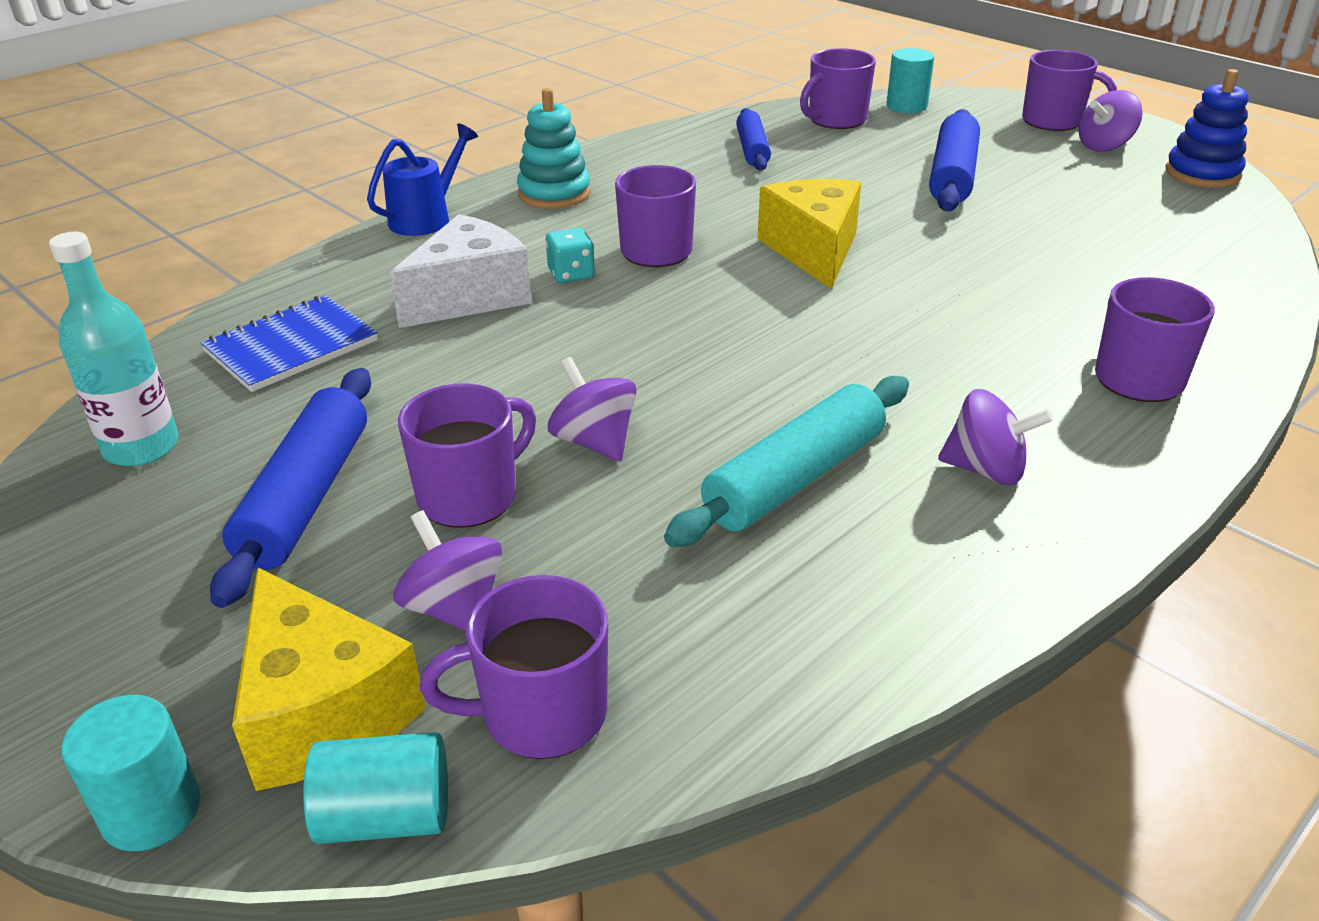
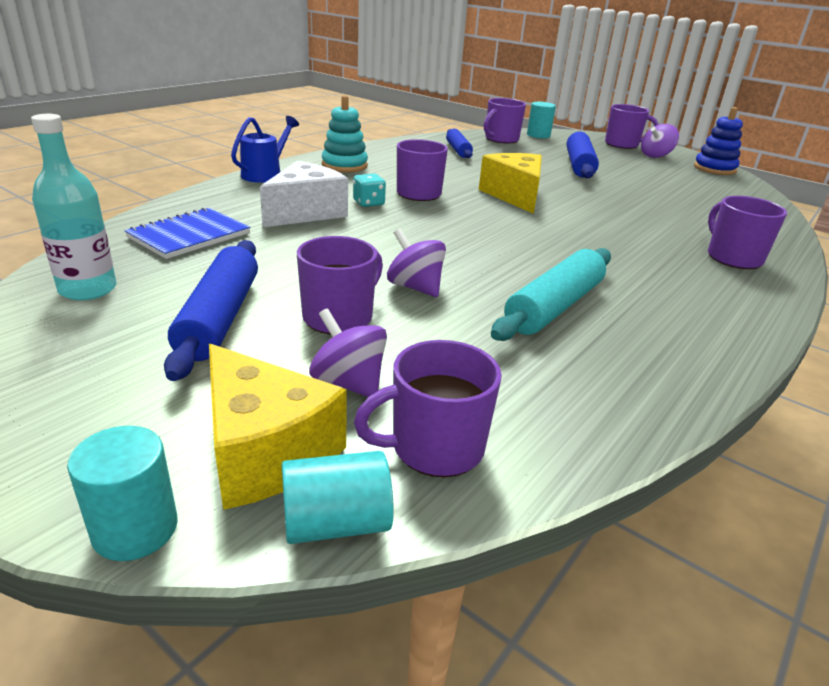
camera: 10 degrees left, 5 degrees down
purple spinning top [938,389,1053,485] -> none

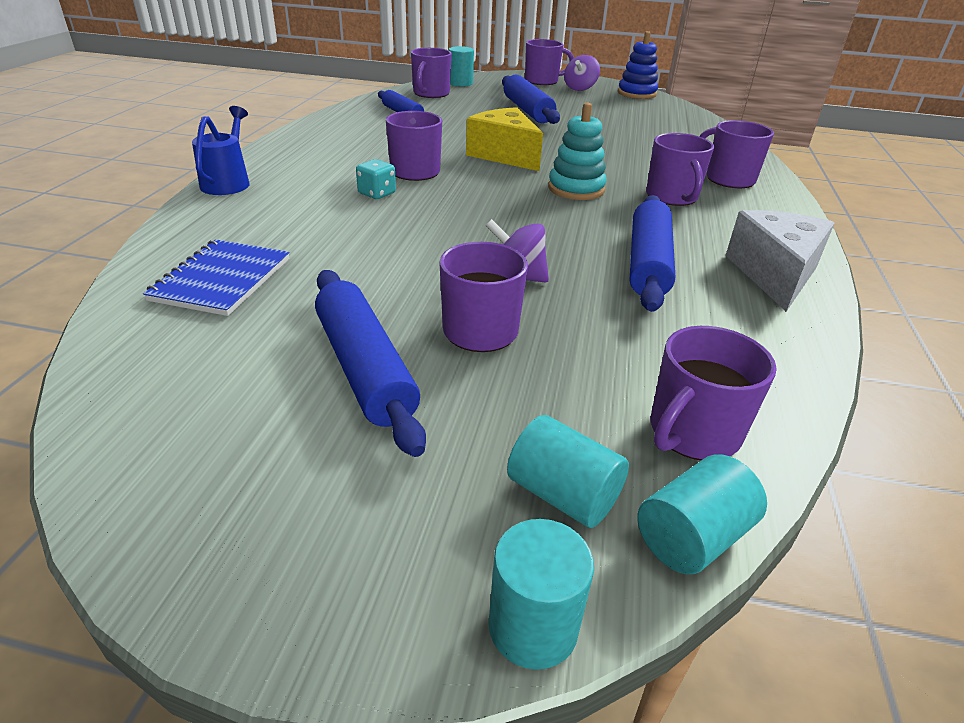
camera: 25 degrees left, 5 degrees up
turquoise bottle [31,114,117,301] -> none
yellow cheese [209,344,347,510] -> turquoise cylinder [507,415,629,528]
white cheese [260,161,348,227] -> white cheese moved to [725,210,835,312]
purple spinning top [309,308,387,397] -> none
turquoise stacking toy [322,95,368,172] -> turquoise stacking toy moved to [548,103,607,200]
turquoise rolling pin [491,248,611,341] -> blue rolling pin [629,195,676,312]
none -> purple mug [646,133,714,206]

